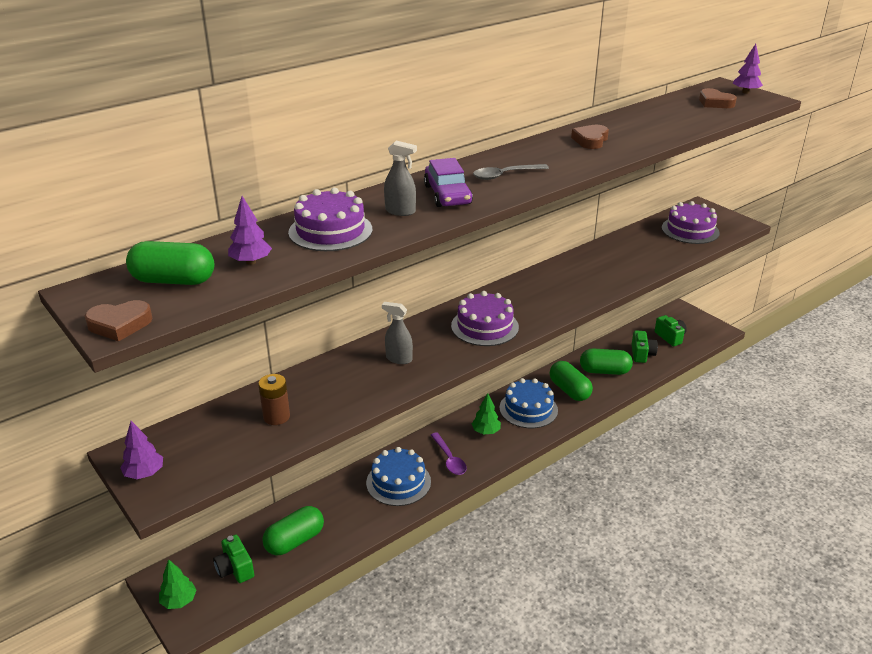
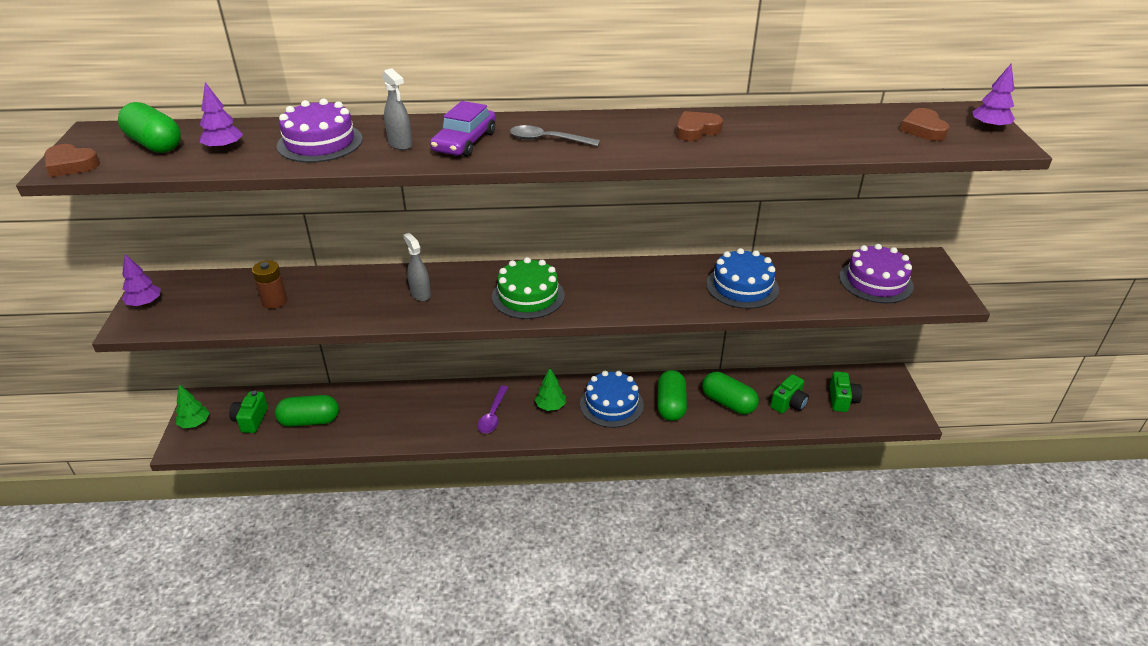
camera: 35 degrees right, 5 degrees up
blue cake [366,447,431,506] -> blue cake moved to [706,248,779,309]
purple cake [451,291,519,346] -> green cake [492,257,565,319]

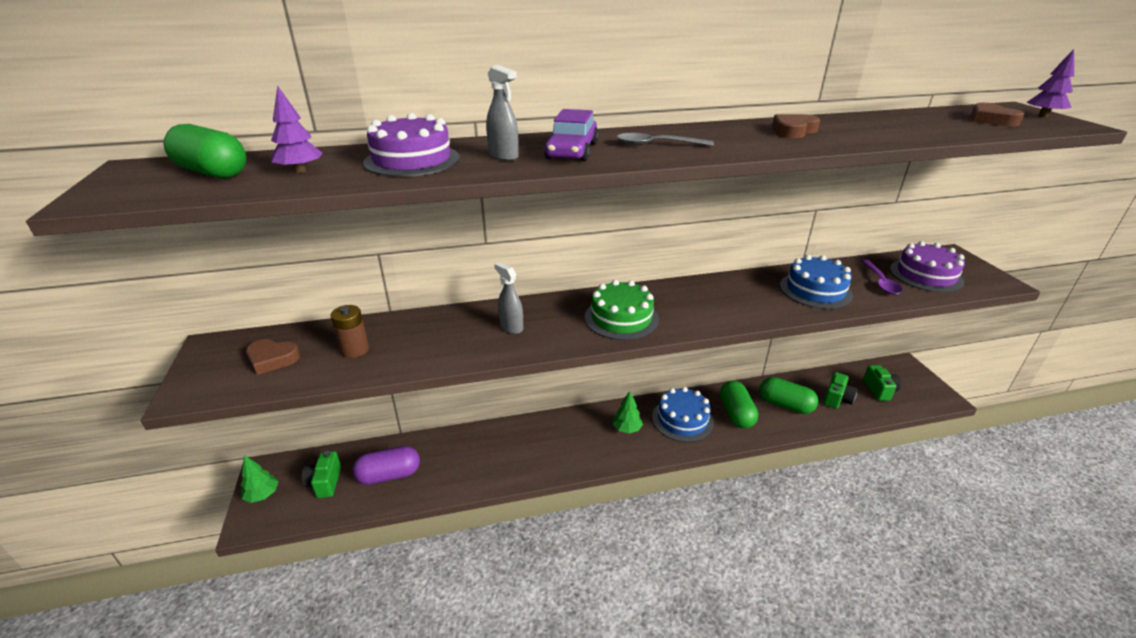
camera: 10 degrees left, 5 degrees down
brown heart [44,144,100,177] -> brown heart moved to [246,339,300,375]
purple tree [122,254,161,306] -> none
green capsule [275,395,339,427] -> purple capsule [352,446,420,485]
purple spoon [478,386,508,433] -> purple spoon moved to [860,259,903,295]

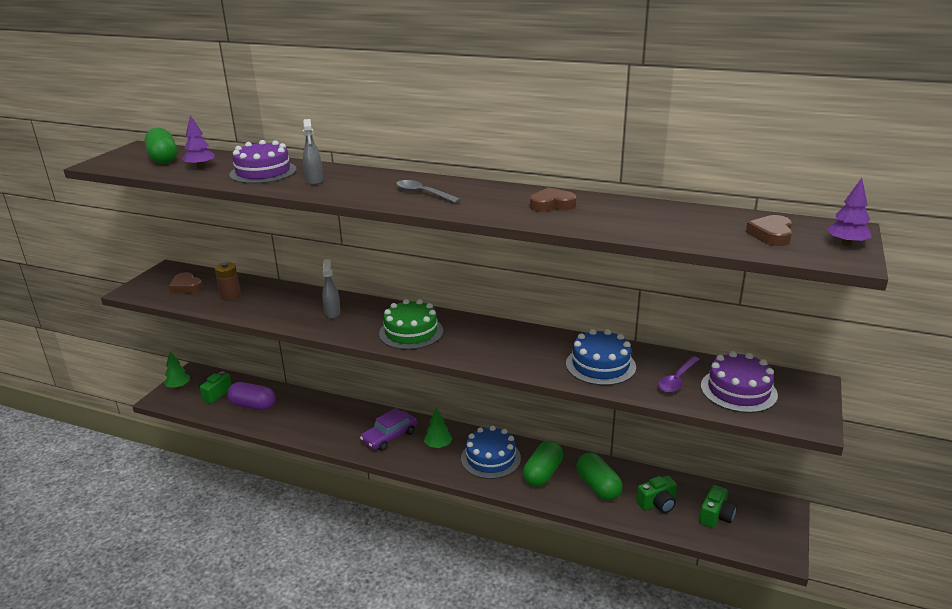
camera: 35 degrees right, 5 degrees down
purple car [544,109,599,161] -> purple car moved to [360,408,417,451]

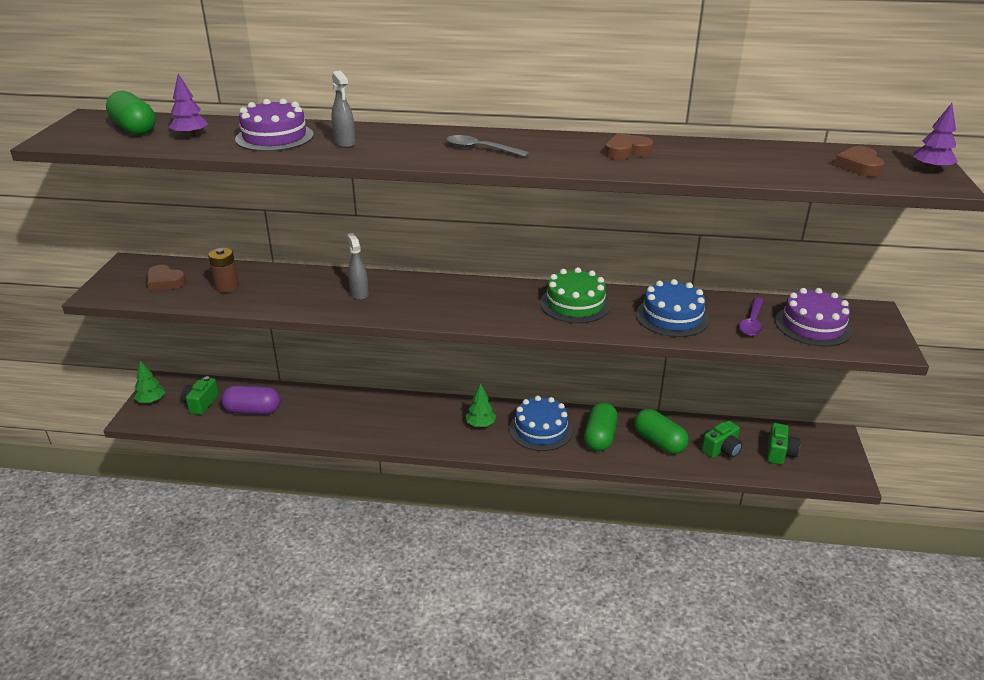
camera: 15 degrees left, 5 degrees up
purple car [360,408,417,451] -> none
green cake [379,299,443,350] -> green cake moved to [540,267,611,323]

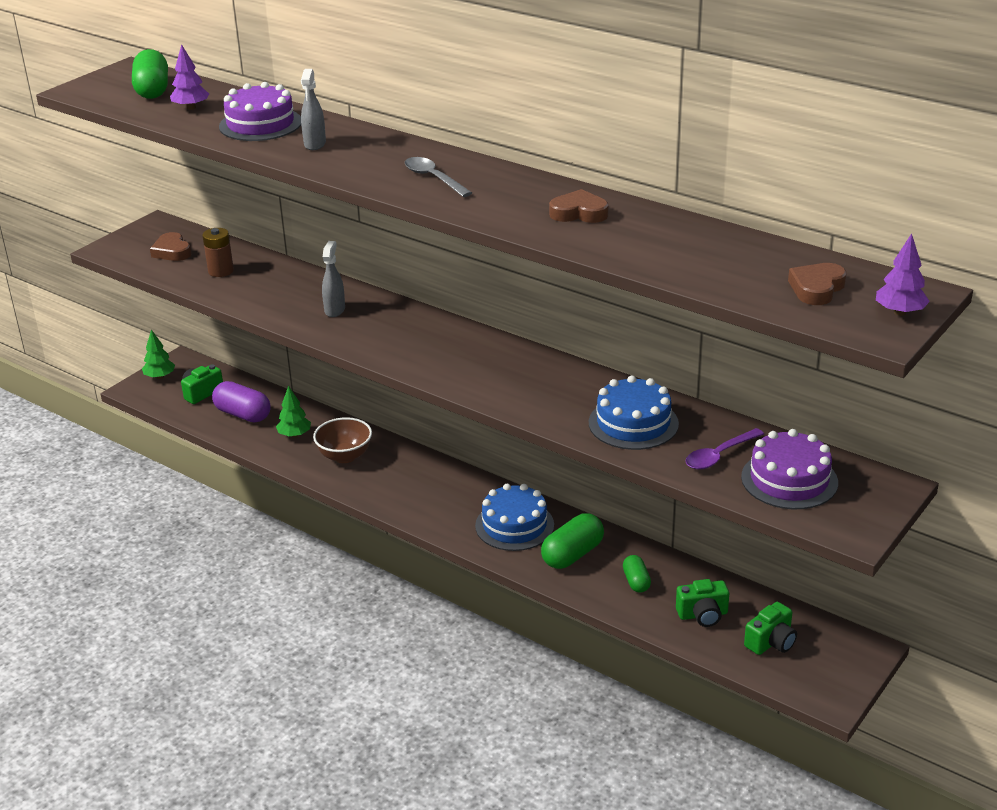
camera: 30 degrees right, 0 degrees up
green tree [465,383,496,427] -> green tree moved to [276,386,311,437]
green cake [540,267,611,323] -> none
green capsule [634,409,689,454] -> green capsule [623,555,651,593], size x0.59
none -> brown bowl [313,417,372,463]

